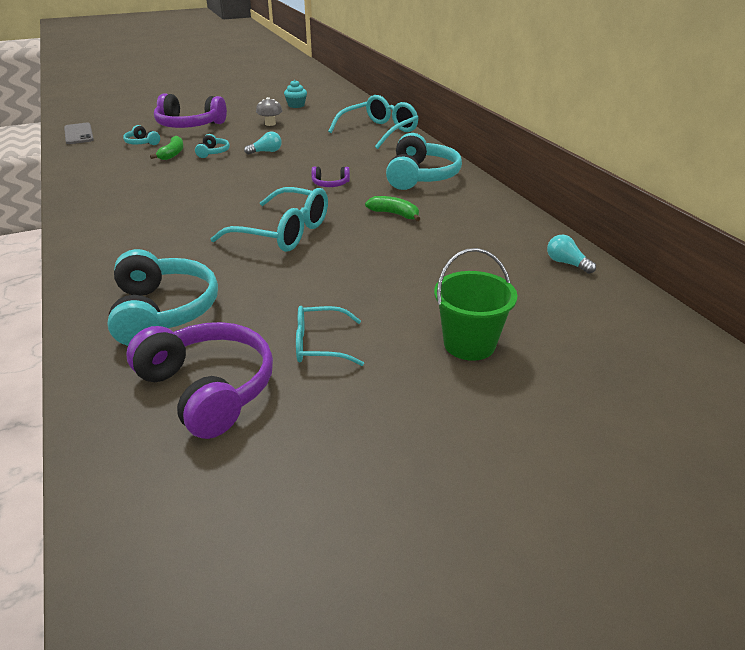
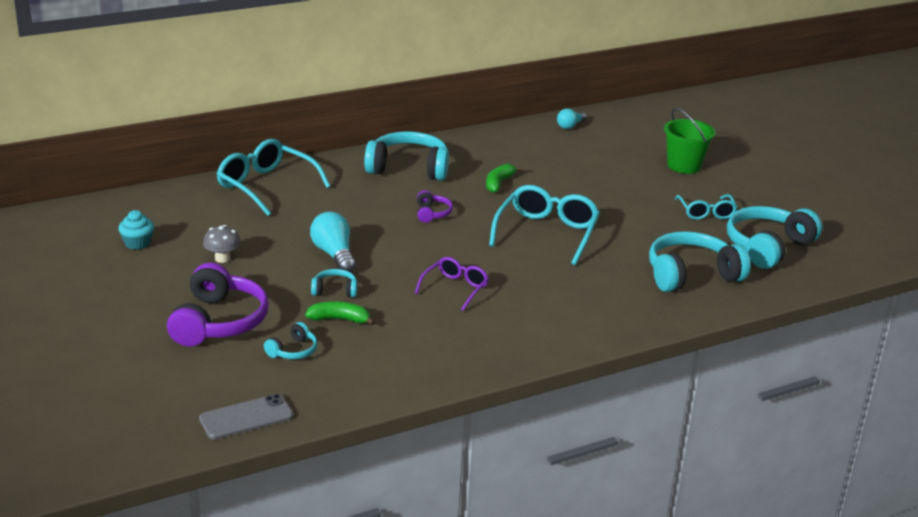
camera: 95 degrees left, 5 degrees down
purple headphones [126,322,273,439] -> turquoise headphones [727,206,822,269]
turquoise light bulb [244,132,282,155] -> turquoise light bulb [310,212,356,272], size x1.61
none -> purple glasses [415,257,489,311]

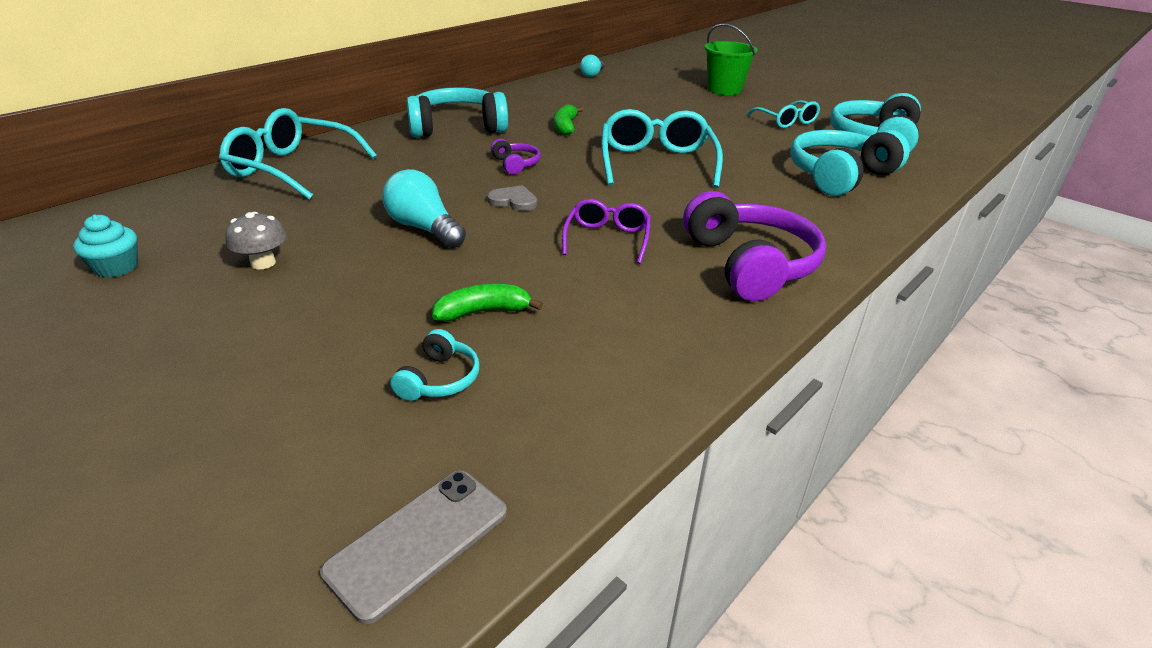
camera: 20 degrees left, 5 degrees up
purple headphones [167,263,269,346] -> purple headphones moved to [683,191,826,301]
turquoise headphones [311,269,357,297] -> none
none -> grey heart [487,185,537,211]

